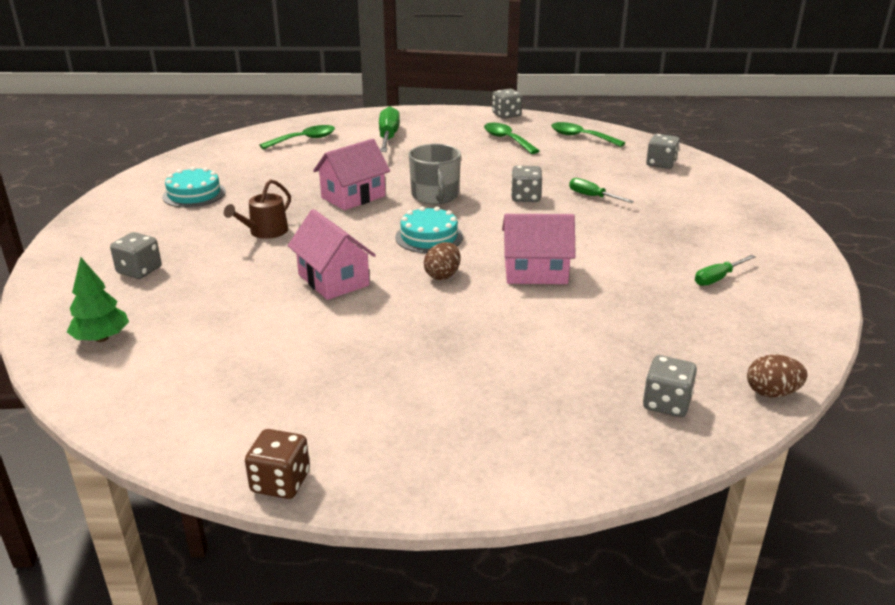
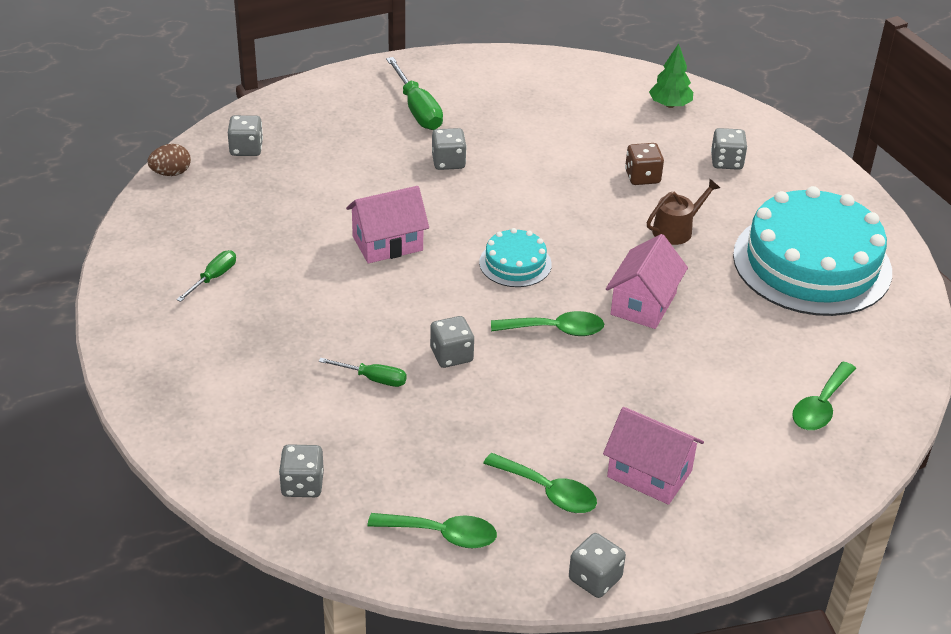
camera: 155 degrees right, 10 degrees up
turquoise cake [162,167,226,208] -> turquoise cake [733,186,892,316], size x2.19
brown watering can [224,179,291,239] -> brown watering can turned 45 degrees clockwise [647,179,720,245]
brown dice [245,429,310,499] -> brown dice moved to [625,143,664,185]
pink house [287,209,376,300] -> pink house moved to [603,407,704,505]
green screwdriver [379,106,400,152] -> green screwdriver moved to [386,57,443,130]
grey mug [409,144,461,205] -> green spoon [491,311,604,336]
brown egg [424,242,461,280] -> none
none -> grey dice [432,128,467,170]

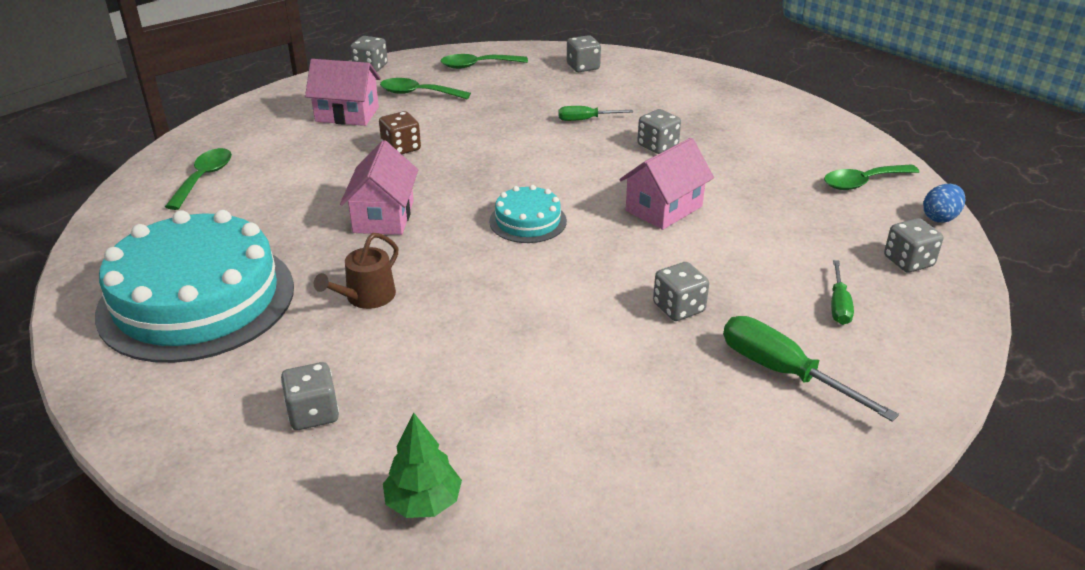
camera: 160 degrees right, 5 degrees down
brown egg [148,144,191,176] -> blue egg [923,184,965,223]
green screwdriver [176,250,236,302] -> green screwdriver moved to [831,260,854,325]
grey dice [430,316,474,368] -> grey dice moved to [637,109,681,154]
green spoon [491,311,604,336] -> green spoon moved to [824,164,919,190]
brown dice [625,143,664,185] -> brown dice moved to [379,111,421,154]

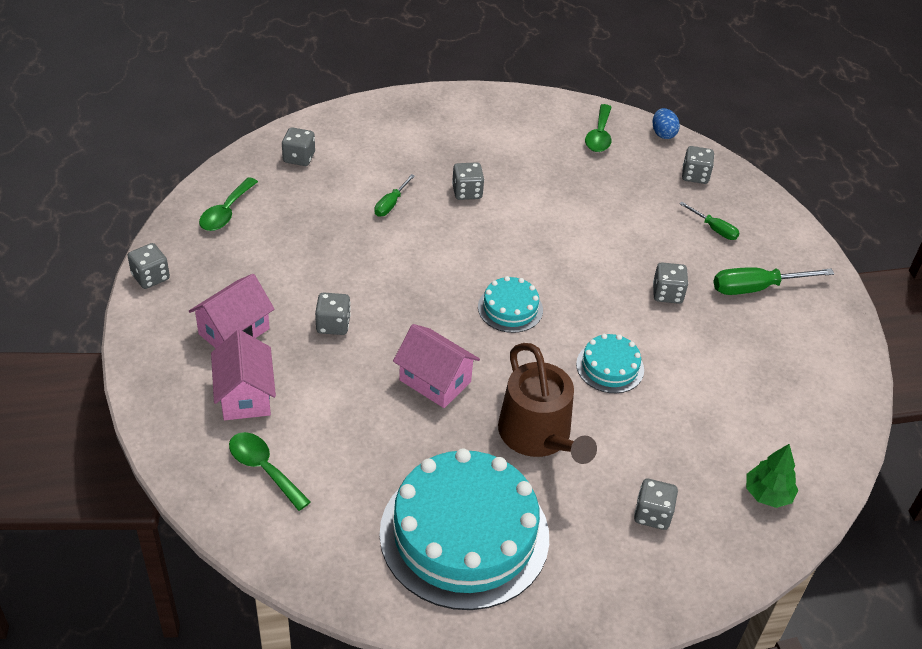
camera: 60 degrees left, 10 degrees up
brown watering can [314,233,398,309] -> brown watering can [498,343,597,464], size x1.81
brown dice [379,111,421,154] -> grey dice [315,292,351,335]
green spoon [380,78,471,100] -> none
pink house [619,138,714,230] -> pink house moved to [211,330,276,420]
none -> turquoise cake [576,334,644,393]

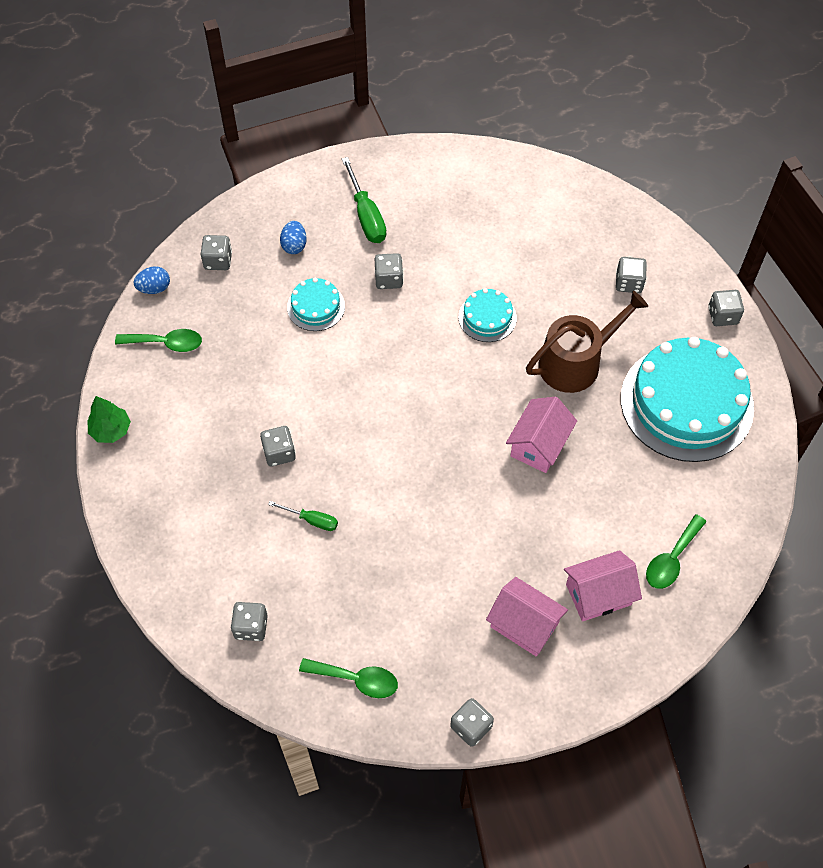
camera: 95 degrees left, 15 degrees up
grey dice [315,292,351,335] -> grey dice moved to [708,290,744,326]
turquoise cake [478,276,543,333] -> turquoise cake moved to [287,278,345,331]
green screwdriver [679,202,740,240] -> blue egg [280,221,307,254]
green tree [746,444,798,508] -> green tree moved to [88,396,131,443]

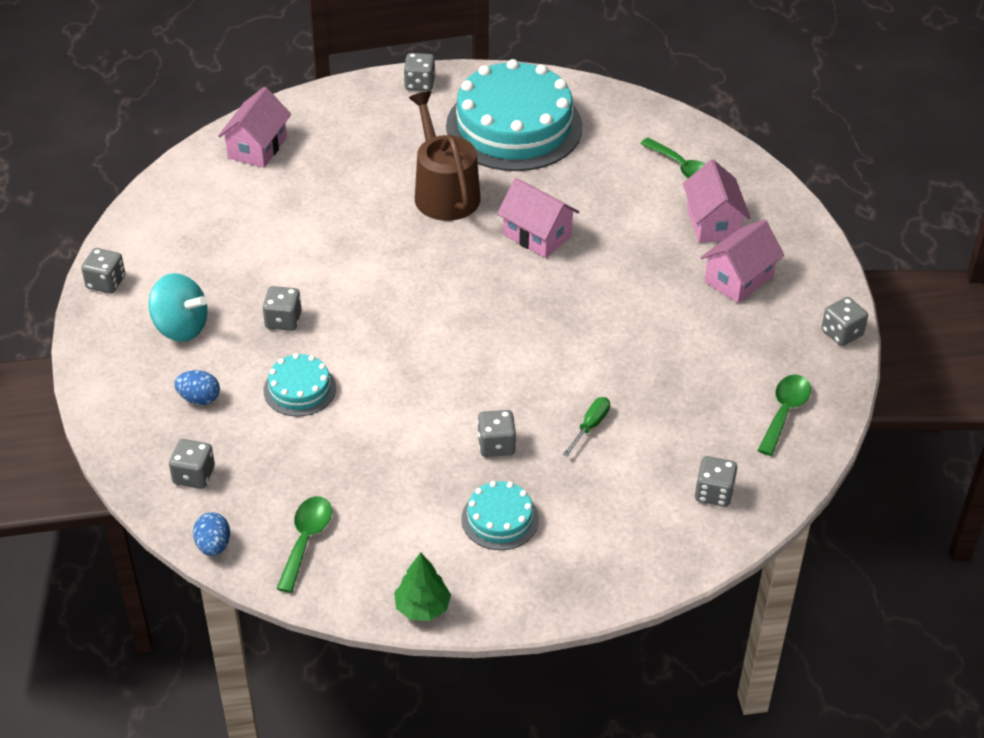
camera: 80 degrees left, 15 degrees down
green screwdriver [342,157,387,243] -> turquoise spinning top [149,273,208,342]
turquoise cake [459,288,517,342] -> turquoise cake moved to [461,481,539,550]
grey dice [616,257,647,293] -> grey dice moved to [81,248,125,294]
none -> pink house [218,87,291,168]

